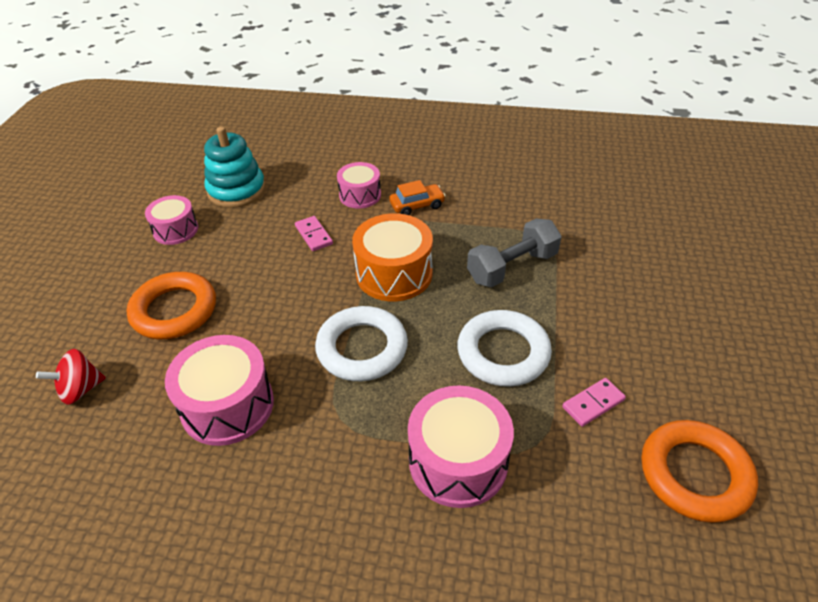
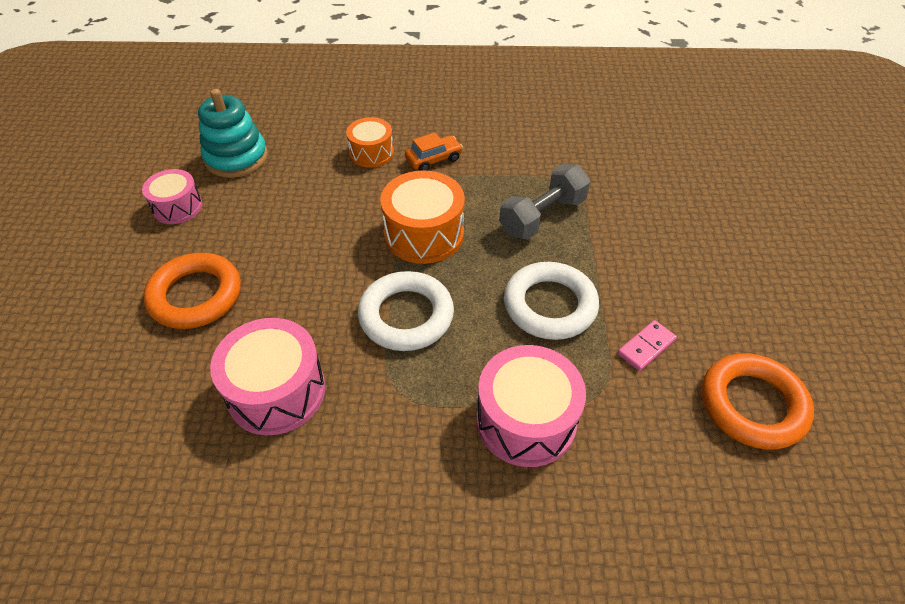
camera: 10 degrees left, 5 degrees up
red spinning top [36,349,106,405] -> none
pink domino [295,216,333,251] -> none
pink drum [337,162,381,209] -> orange drum [346,117,394,168]

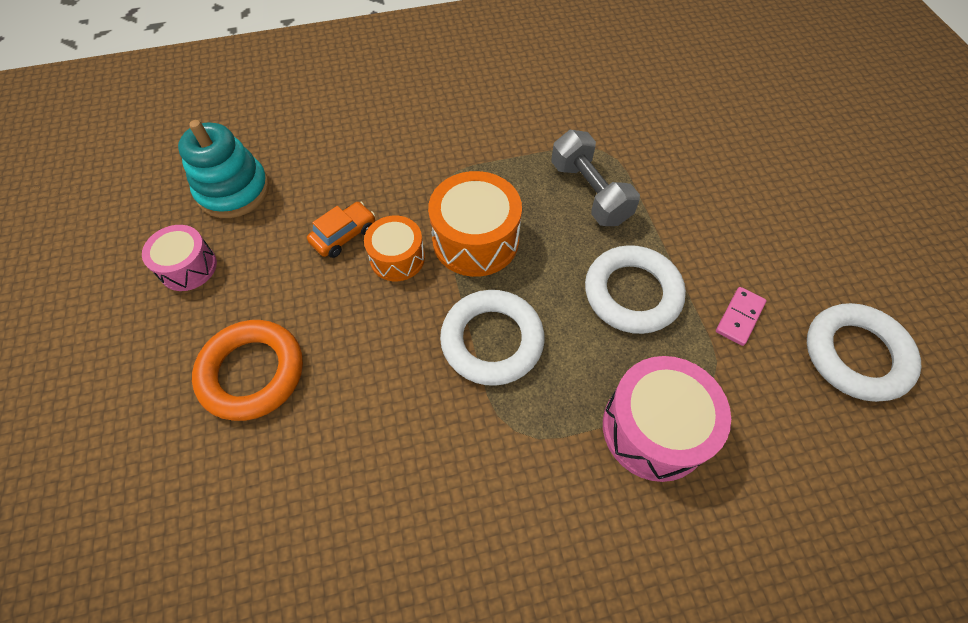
camera: 15 degrees left, 10 degrees up
pink drum [210,318,325,435] -> none
orange drum [346,117,394,168] -> orange drum moved to [364,216,425,281]
orange car [405,132,463,171] -> orange car moved to [307,202,375,258]
grey dumbbell [499,164,590,239] -> grey dumbbell turned 60 degrees counterclockwise [551,130,640,226]
orange ring [702,353,814,450] -> white ring [807,303,921,402]

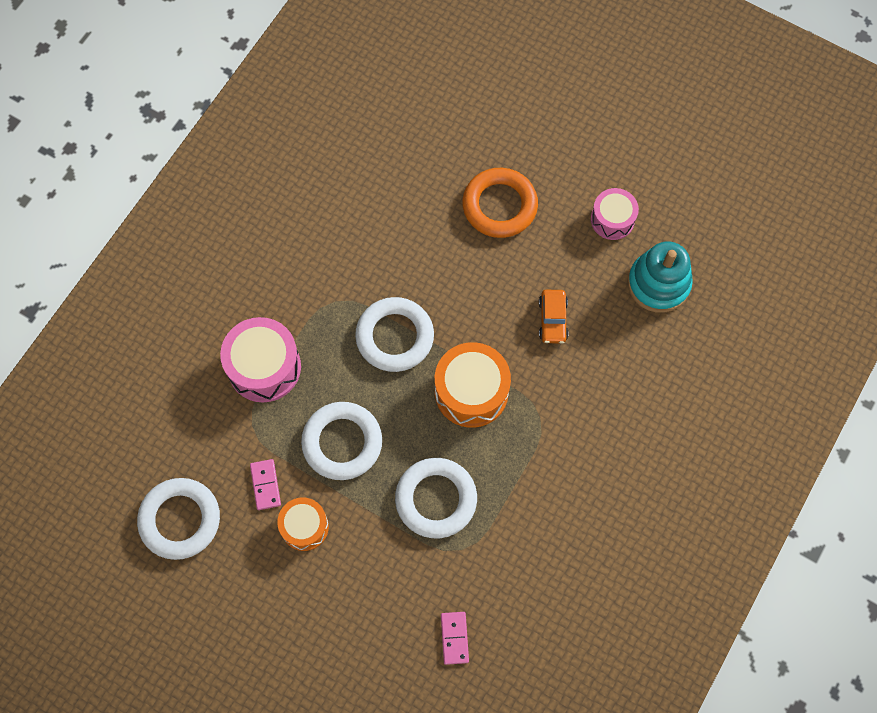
camera: 135 degrees right, 10 degrees up
orange drum [364,216,425,281] -> orange drum moved to [277,498,329,551]
grey dumbbell [551,130,640,226] -> white ring [395,458,477,538]
none -> pink domino [441,612,469,665]

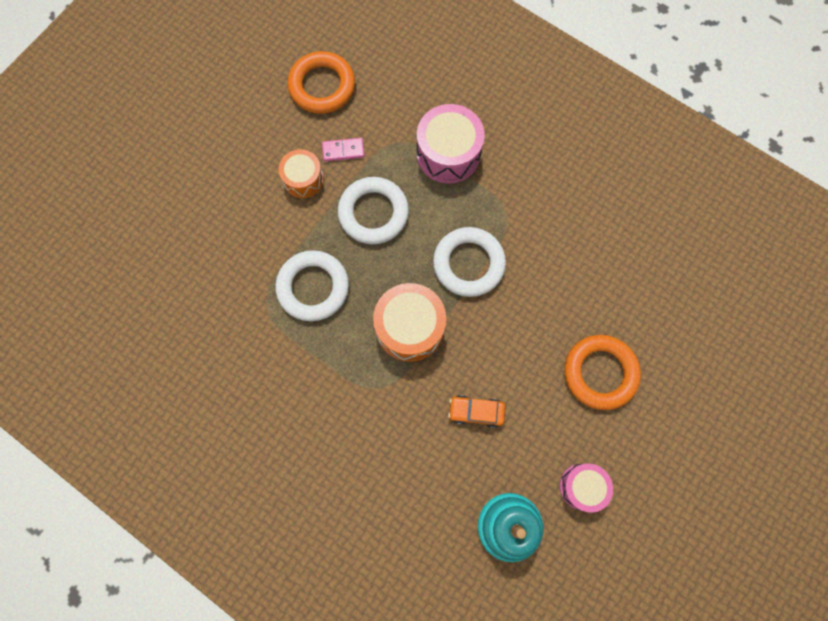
camera: 95 degrees right, 5 degrees up
white ring [137,478,220,560] -> orange ring [288,51,355,114]
pink domino [441,612,469,665] -> none

